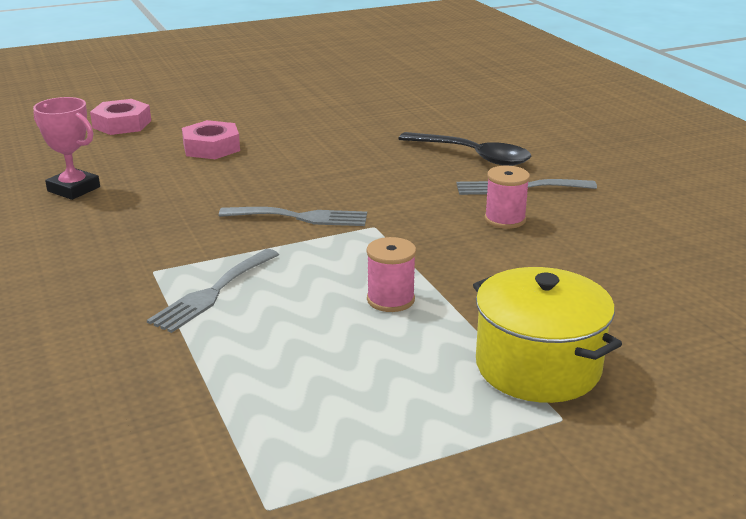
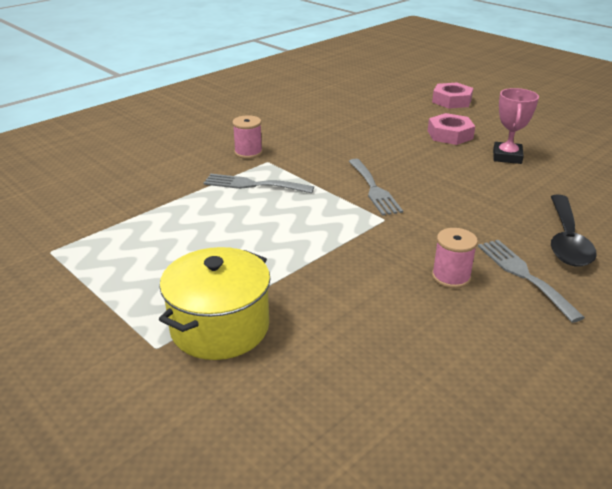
camera: 70 degrees right, 5 degrees up
pink trophy [33,97,100,200] -> pink trophy moved to [493,88,539,164]
pink spool [367,237,416,312] -> pink spool moved to [232,115,263,159]

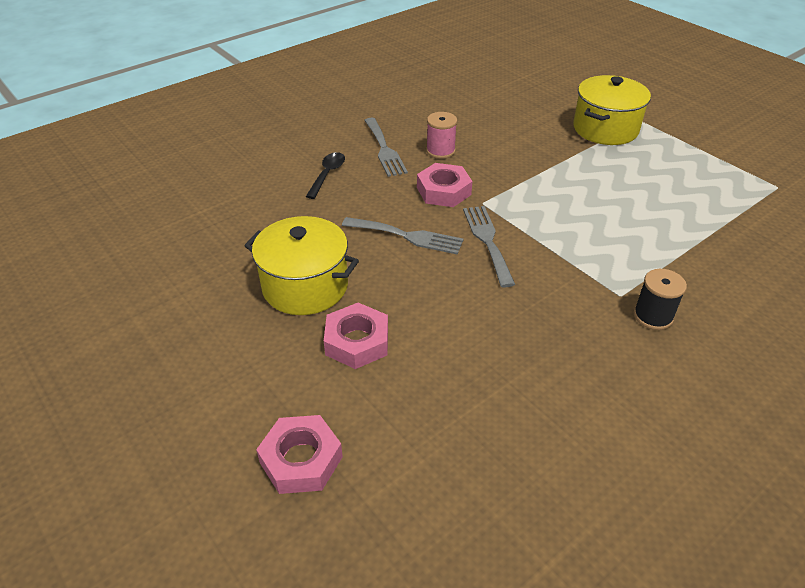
camera: 175 degrees left, 10 degrees up
grey fork [204,174,314,193] -> grey fork moved to [342,217,463,255]
pink spool [232,115,263,159] -> black spool [633,269,687,330]
pink trophy [493,88,539,164] -> yellow pot [244,216,359,315]
black spoon [550,195,597,267] -> black spoon [306,152,345,199], size x0.62
none -> pink nut [417,163,472,207]

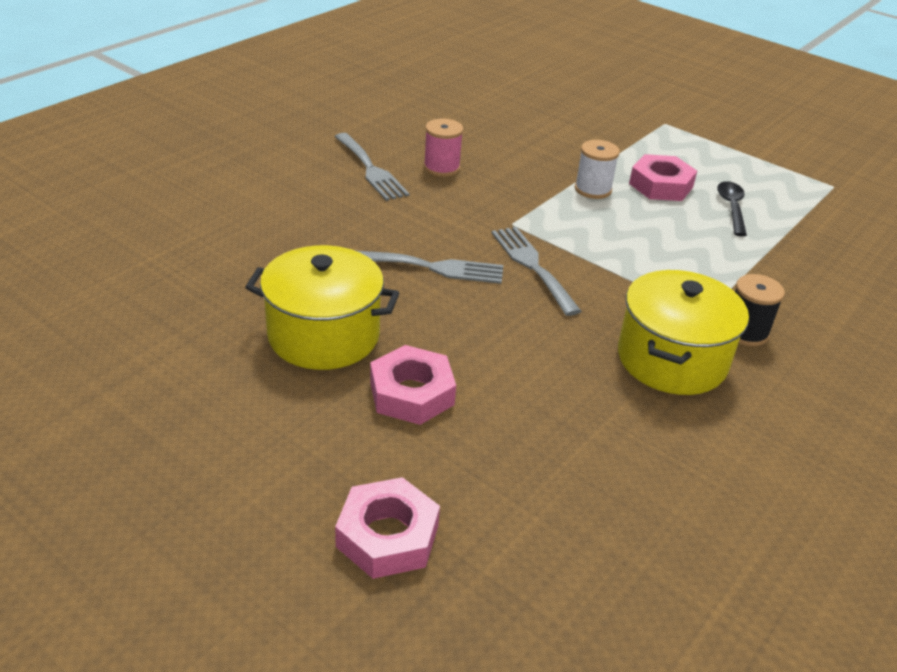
camera: 15 degrees left, 5 degrees down
black spoon [306,152,345,199] -> black spoon moved to [717,181,747,237]
pink nut [417,163,472,207] -> pink nut moved to [629,154,697,201]
yellow pot [573,75,651,145] -> yellow pot moved to [618,270,749,395]
none -> white spool [575,140,620,199]

